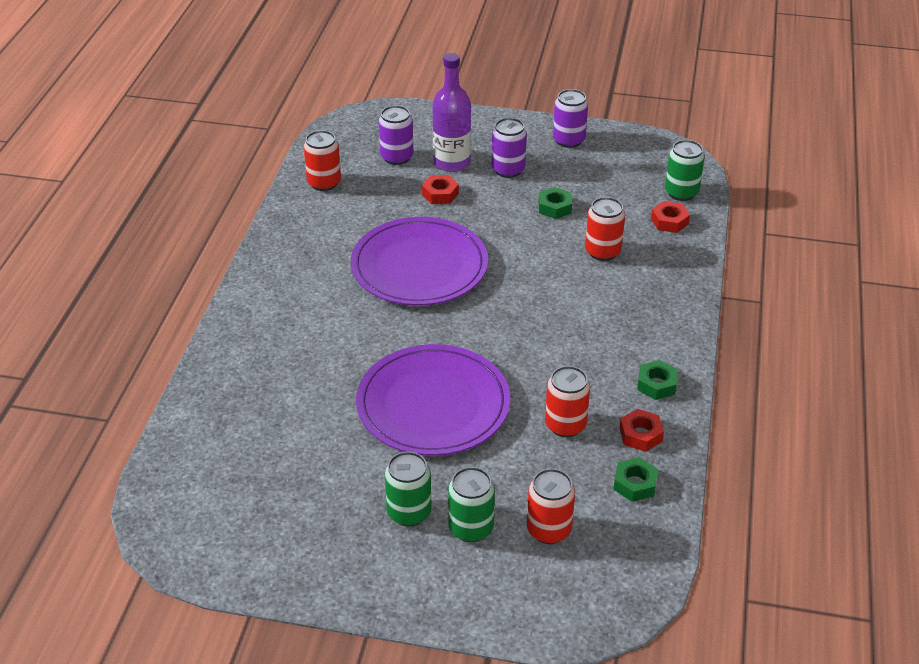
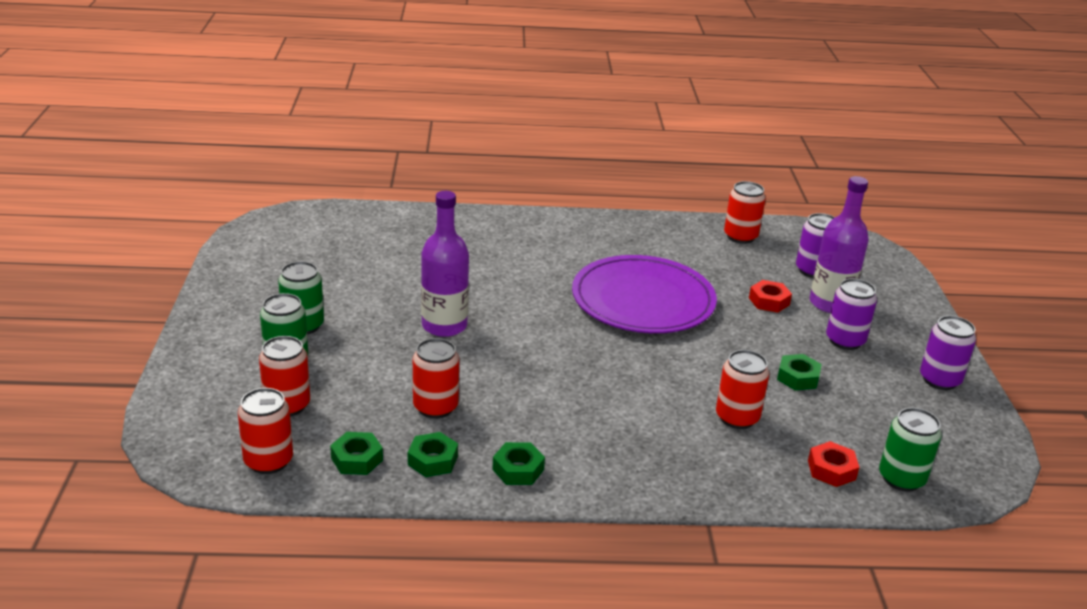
camera: 75 degrees right, 10 degrees down
purple plate [356,344,510,456] -> purple bottle [421,191,469,337]
red nut [620,409,664,452] -> green nut [408,432,458,477]
none -> red can [238,388,293,474]

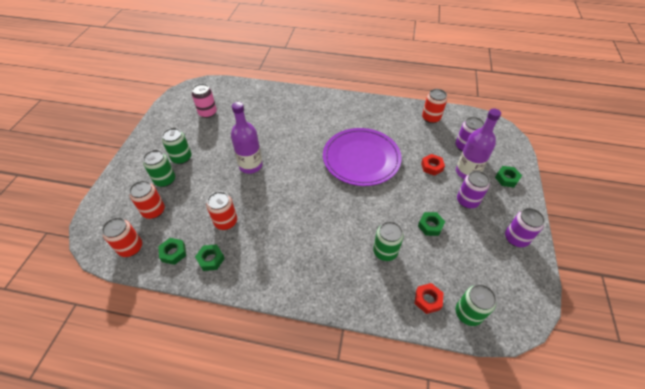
camera: 15 degrees right, 20 degrees up
green nut [492,442,545,485] -> green nut moved to [495,166,522,187]
red can [716,350,769,429] -> green can [373,221,404,261]
none -> pink can [192,84,217,118]

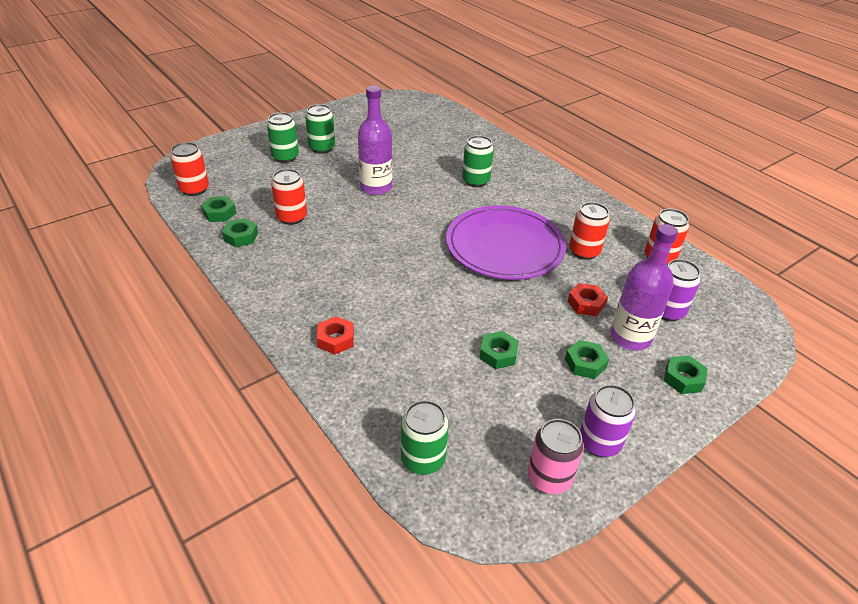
camera: 40 degrees right, 10 degrees down
red can [129,181,165,219] -> red can moved to [569,202,610,260]
pink can [192,84,217,118] -> pink can moved to [527,419,584,494]
green can [373,221,404,261] -> green can moved to [462,135,494,187]
red nut [414,283,444,314] -> red nut moved to [317,316,354,354]
purple can [457,171,490,209] -> green nut [565,340,609,379]

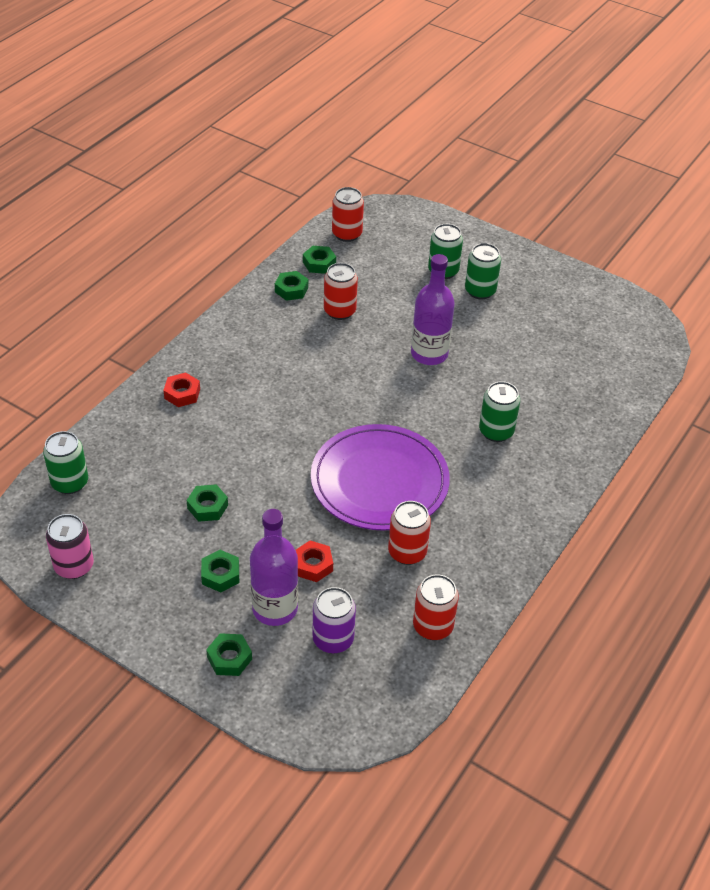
camera: 70 degrees right, 5 degrees up
purple can [580,385,636,457] -> none

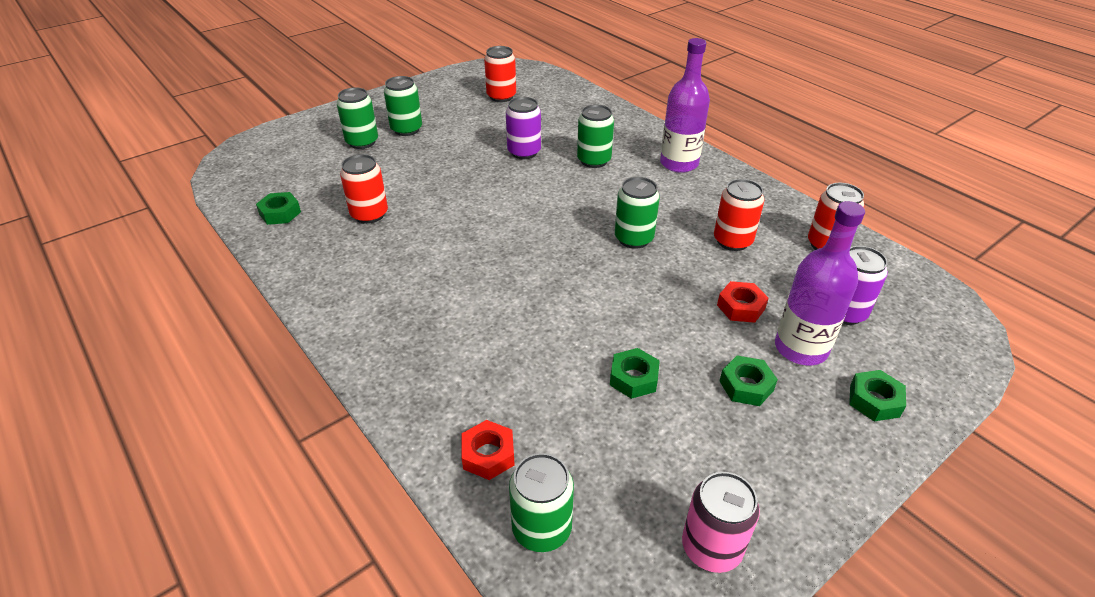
camera: 70 degrees left, 5 degrees down
red nut [163,372,200,407] -> red nut moved to [462,420,515,480]
green nut [275,271,308,301] -> none
purple plate [311,424,450,531] -> green can [615,177,660,249]
red can [332,187,364,242] -> red can moved to [484,46,516,102]
purple bottle [411,254,455,365] -> purple bottle moved to [660,38,710,173]
none -> purple can [506,97,541,159]

